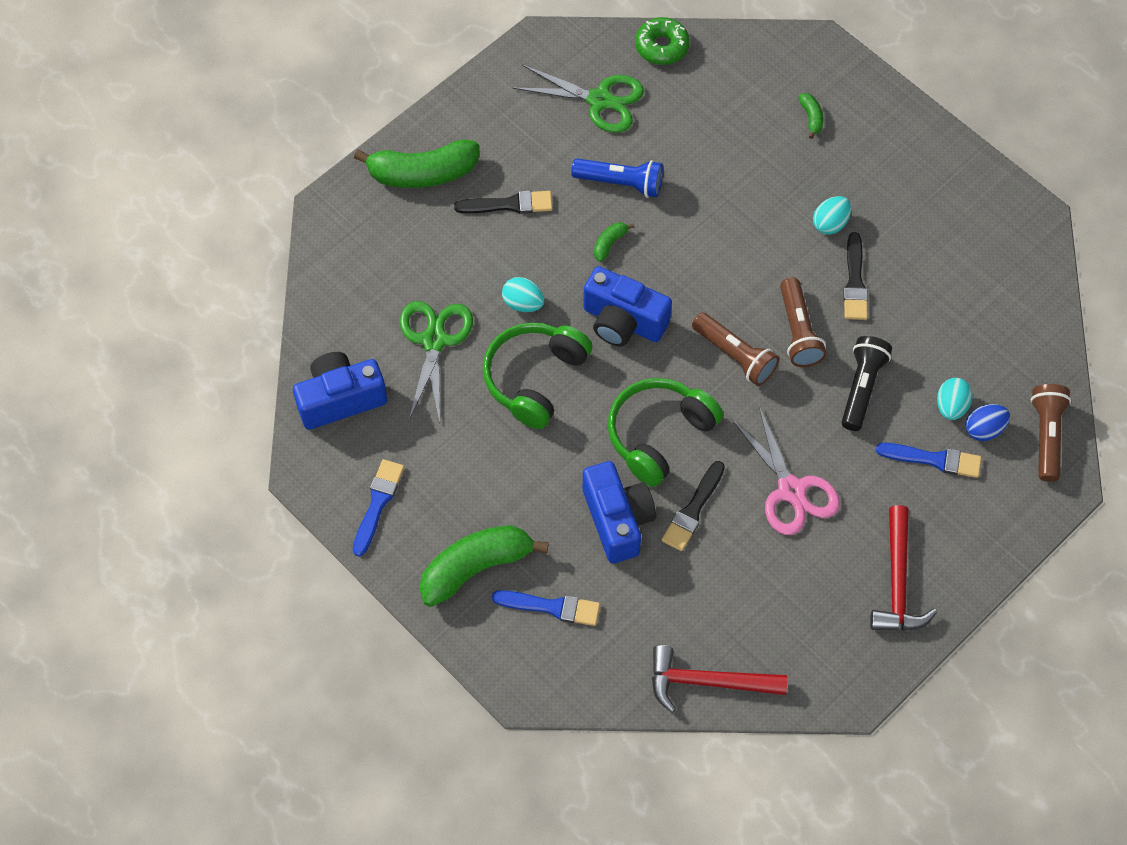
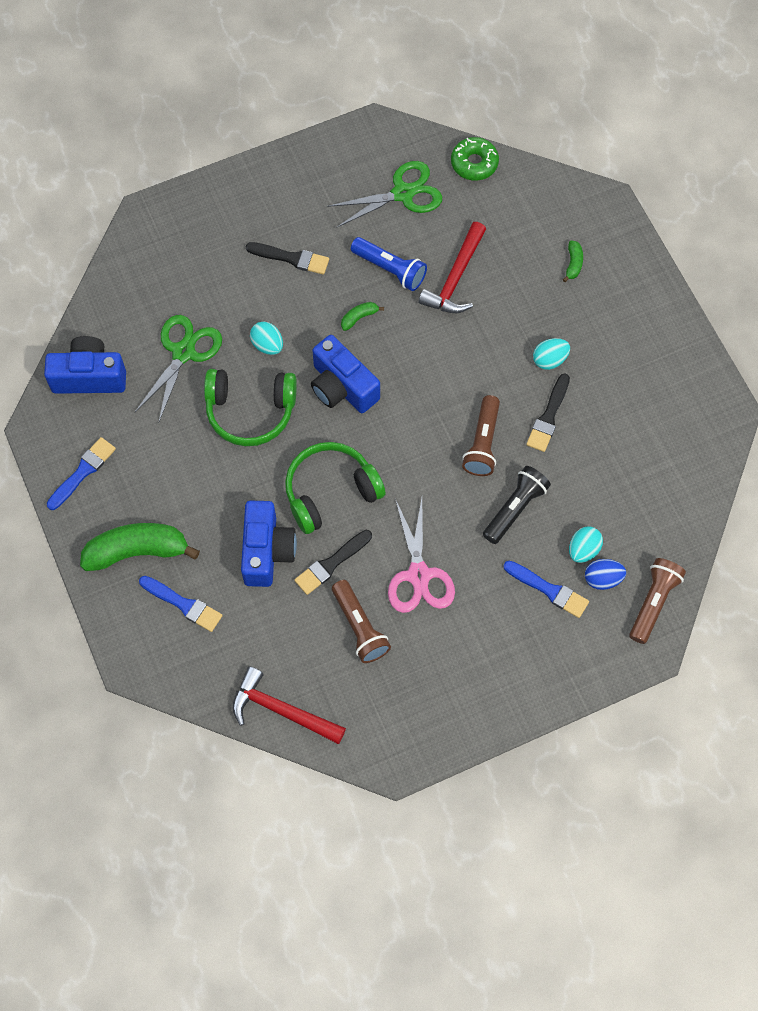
camera: 20 degrees right, 5 degrees up
green banana [354,139,480,188] -> none
green headphones [483,322,592,429] -> green headphones turned 135 degrees counterclockwise [204,369,297,446]
green scissors [512,65,644,133] -> green scissors turned 60 degrees counterclockwise [327,161,442,228]
brown flashlight [692,312,779,386] -> brown flashlight moved to [332,580,391,663]
red hammer [870,505,937,631] -> red hammer moved to [419,222,486,313]

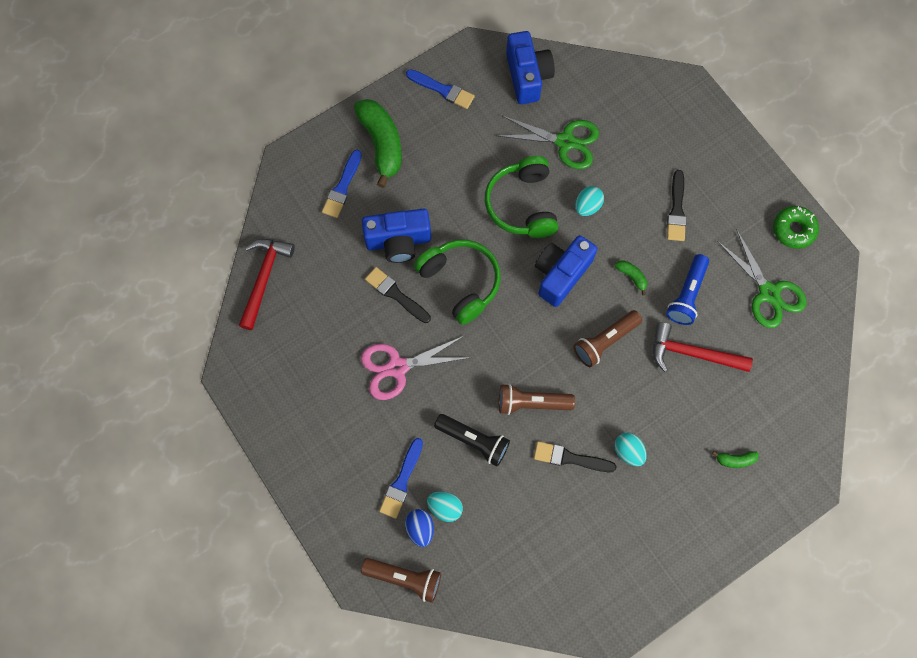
camera: 80 degrees right, 5 degrees up
brown flashlight [332,580,391,663] -> brown flashlight moved to [574,310,642,367]
green donut [451,137,499,181] -> green donut moved to [773,206,819,249]

